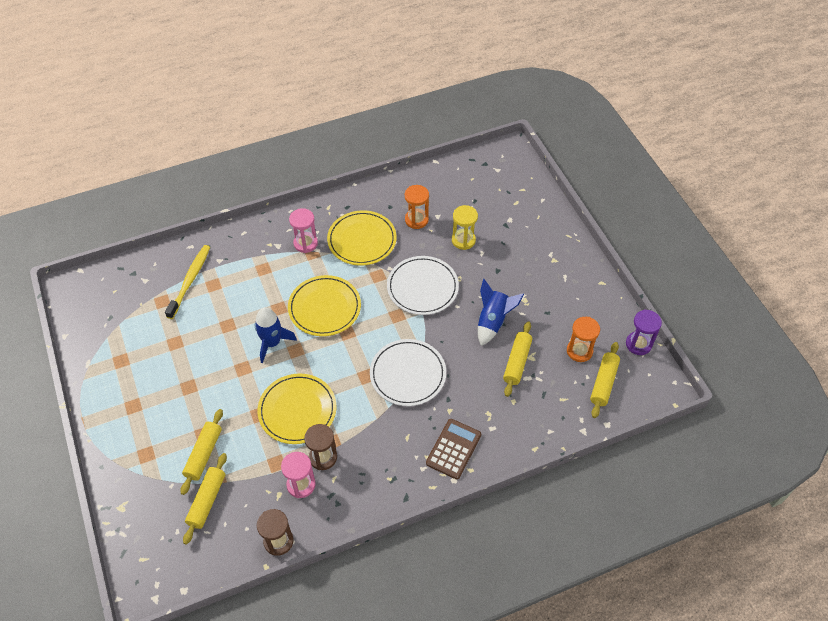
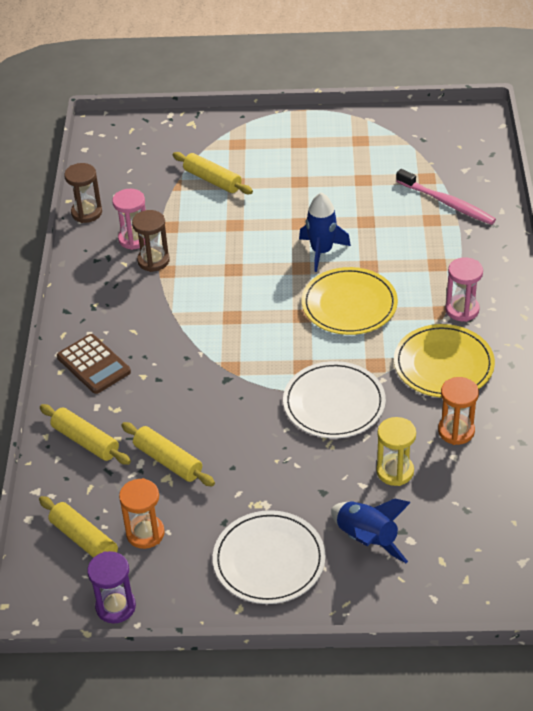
camera: 115 degrees right, 10 degrees down
yellow toothbrush [165,245,210,319] -> pink toothbrush [396,169,496,225]
yellow rolling pin [183,453,227,545] -> yellow rolling pin moved to [40,404,131,465]
yellow plate [257,374,336,444] -> none
white plate [370,339,446,406] -> white plate moved to [213,510,326,604]
blue rocket [478,279,524,346] -> blue rocket moved to [331,499,411,563]

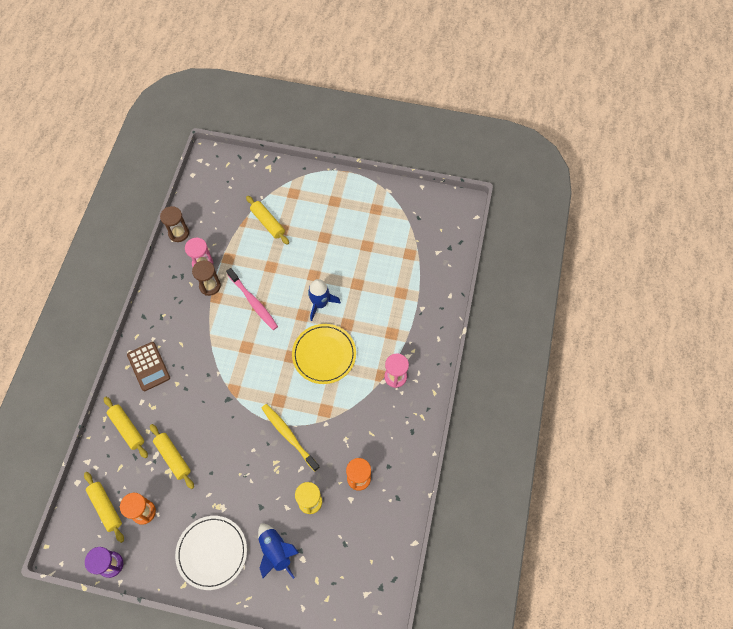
camera: 10 degrees right, 20 degrees up
white plate [283,361,386,438] -> yellow toothbrush [262,404,320,472]
yellow plate [394,324,495,398] -> none
pink toothbrush [396,169,496,225] -> pink toothbrush moved to [226,268,278,330]

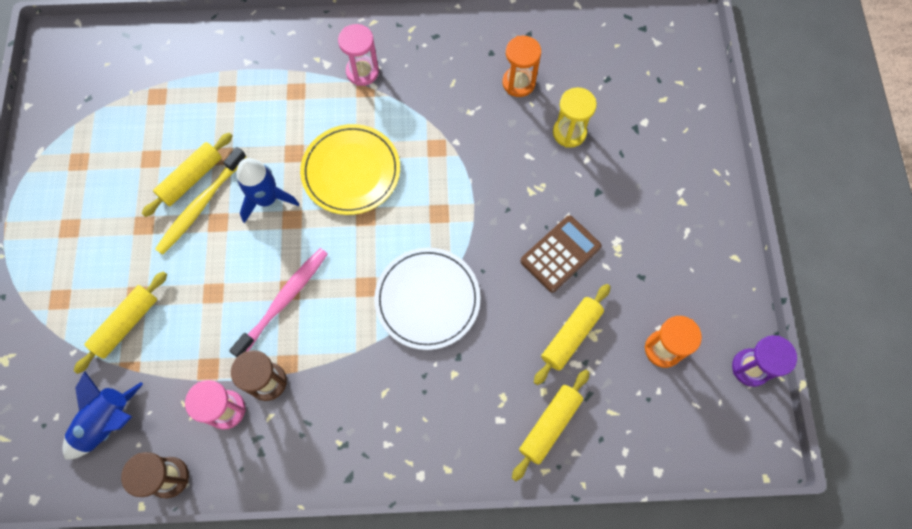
camera: 105 degrees left, 5 degrees up
yellow rolling pin [84,472,124,543] -> yellow rolling pin moved to [142,133,232,217]
brown calculator [127,342,170,391] -> brown calculator moved to [520,215,602,293]
white plate [175,516,247,590] -> white plate moved to [374,248,481,350]
blue rocket [258,523,299,579] -> blue rocket moved to [62,371,143,460]
yellow toothbrush [262,404,320,472] -> yellow toothbrush moved to [155,147,247,255]

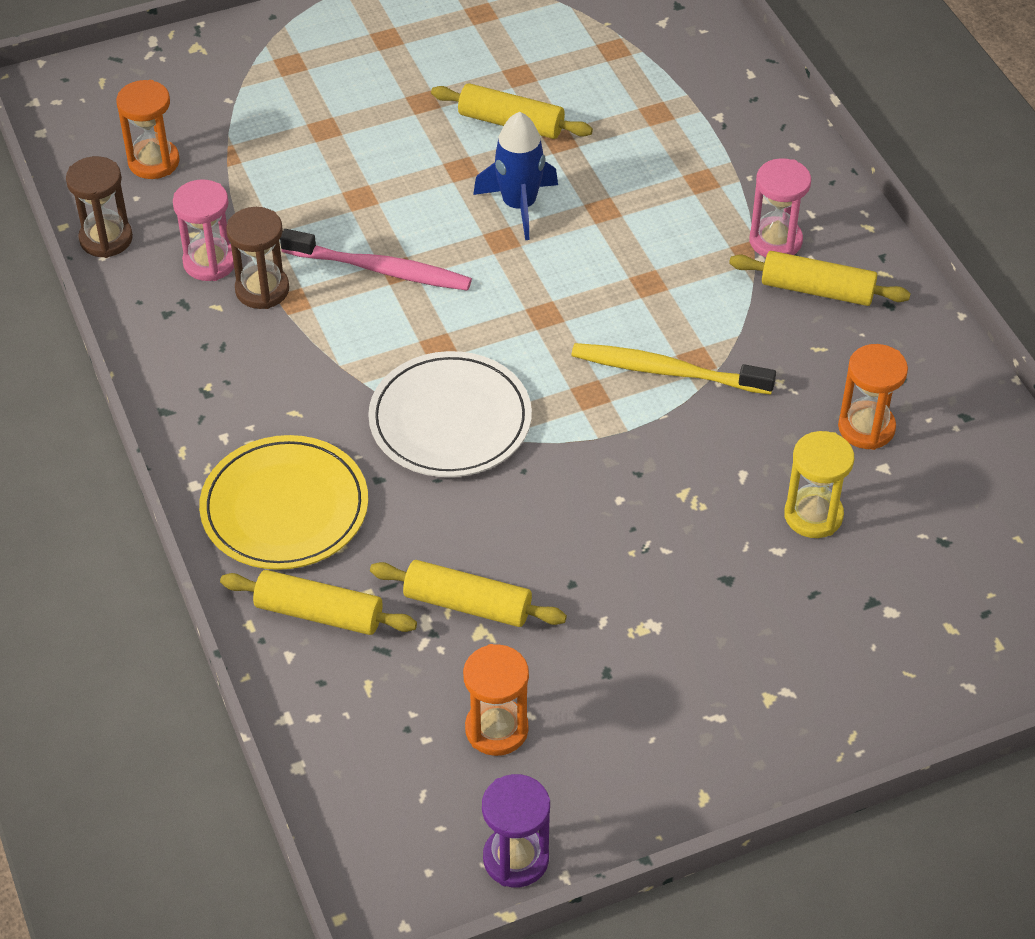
camera: 70 degrees right, 20 degrees down
blue rocket [62,371,143,460] -> orange hourglass [116,80,180,179]
yellow rolling pin [74,271,167,374] -> yellow rolling pin moved to [729,251,911,306]
yellow toothbrush [155,147,247,255] -> yellow toothbrush moved to [571,343,776,395]
yellow plate [300,124,400,215] -> yellow plate moved to [199,435,368,570]
brown calculator [520,215,602,293] -> none

